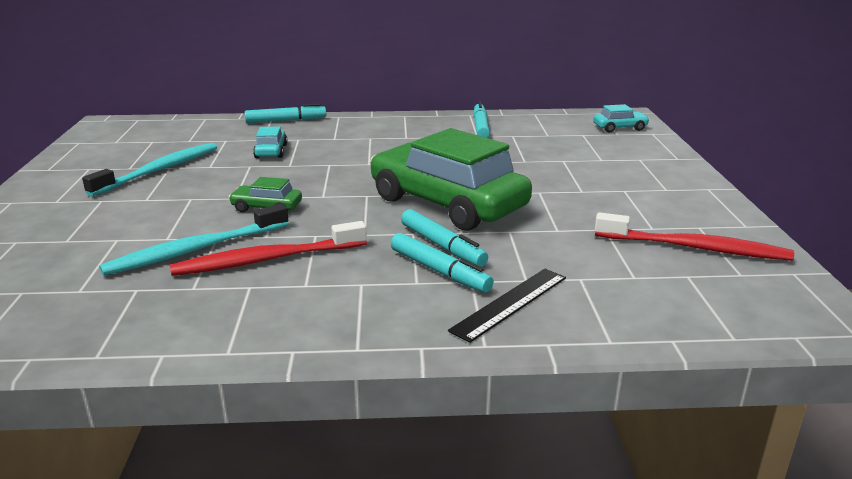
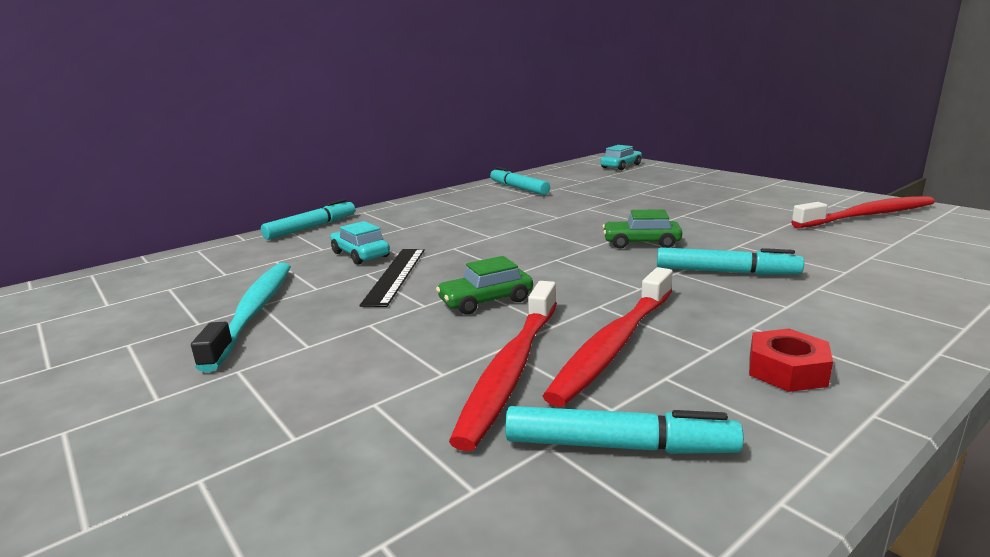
camera: 35 degrees left, 5 degrees down
turquoise toothbrush [99,203,289,276] -> red toothbrush [449,281,557,451]
green car [370,128,532,231] -> green car [602,209,682,249], size x0.41
turquoise marker [391,233,494,293] -> turquoise marker moved to [505,406,744,454]
black ruler [448,269,566,343] -> black ruler moved to [360,249,425,307]
none -> red nut [749,329,833,392]

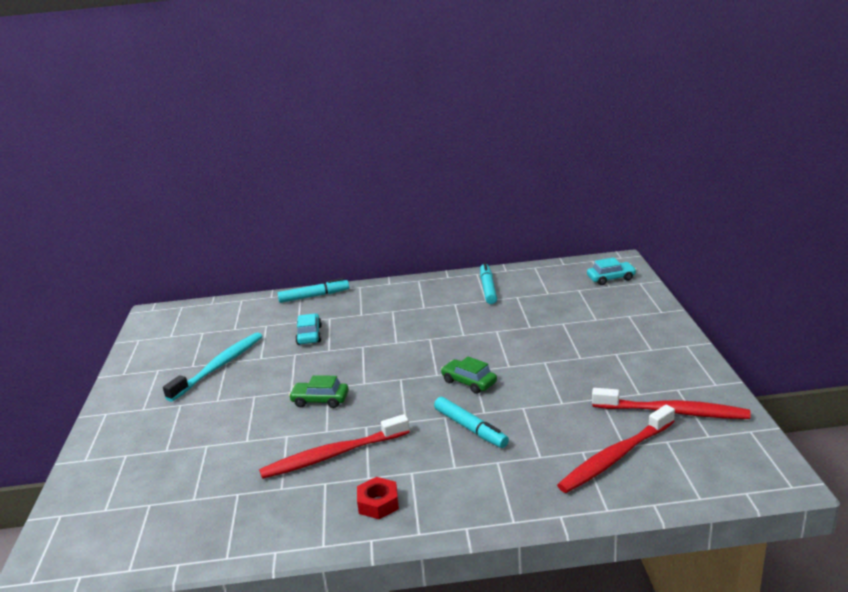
camera: 35 degrees right, 5 degrees up
black ruler [360,249,425,307] -> none
red toothbrush [449,281,557,451] -> red toothbrush moved to [557,405,675,493]
turquoise marker [505,406,744,454] -> none

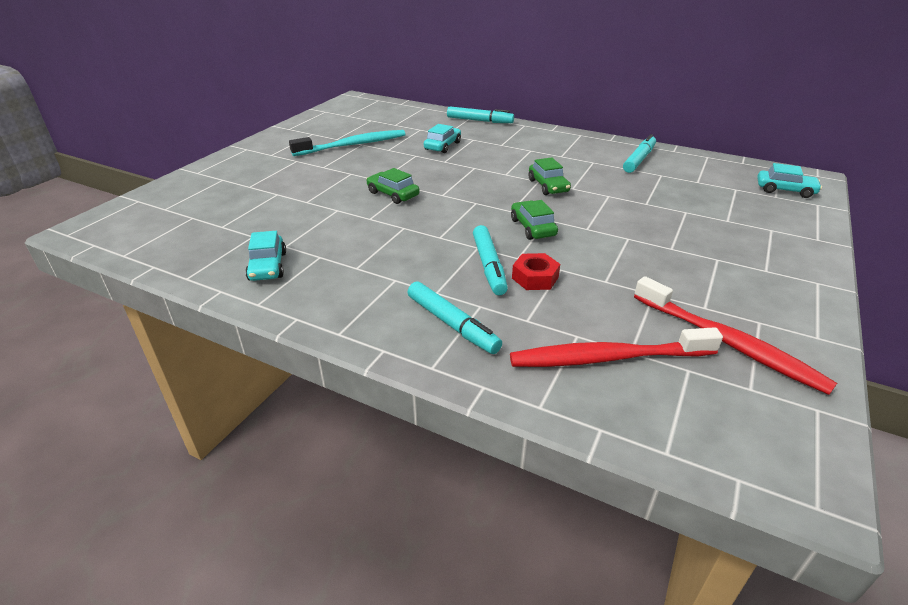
camera: 30 degrees right, 10 degrees up
red toothbrush [259,414,410,479] -> none
red nut [357,477,399,519] -> red nut moved to [512,253,560,290]
none -> turquoise car [245,231,286,281]
none -> turquoise marker [408,281,502,354]
none -> green car [529,157,571,195]

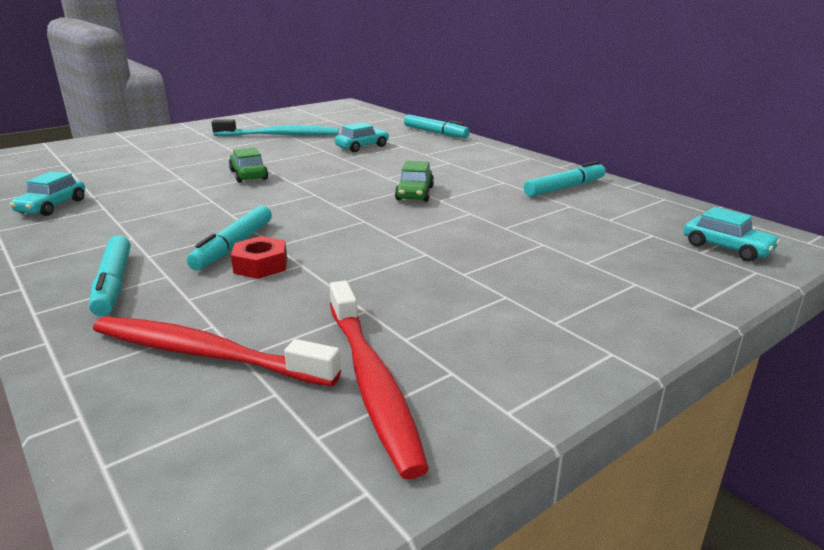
camera: 25 degrees right, 10 degrees down
green car [511,200,558,240] -> none

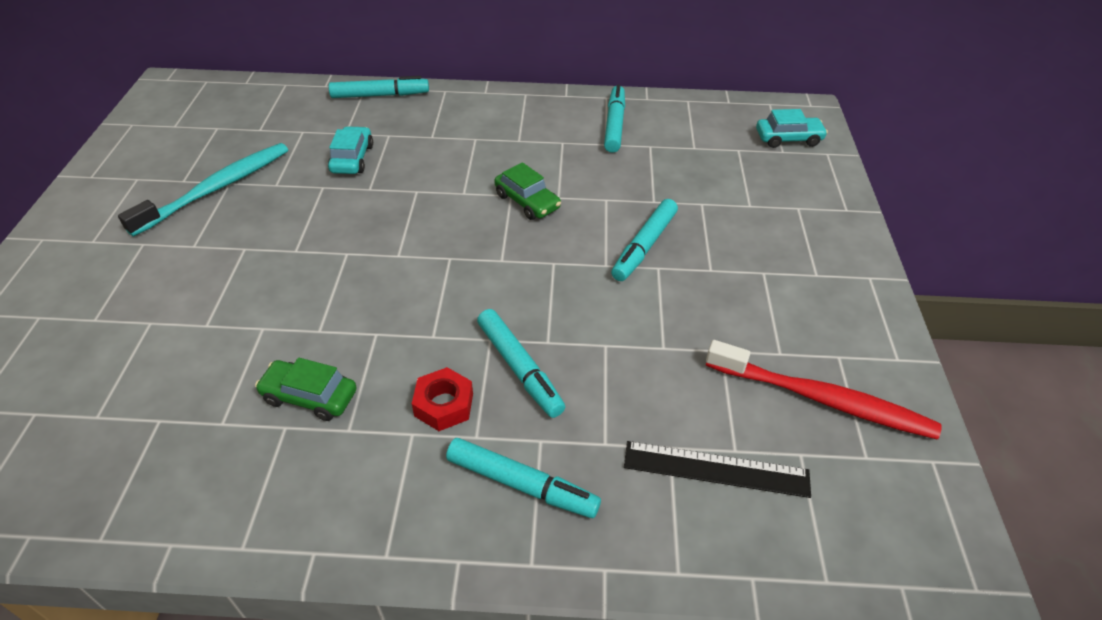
camera: 50 degrees left, 20 degrees up
turquoise car [10,171,85,216] -> none
red toothbrush [93,317,341,387] -> black ruler [624,441,811,498]
green car [229,147,268,183] -> green car moved to [255,358,357,421]
red nut [231,236,287,279] -> red nut moved to [412,367,473,431]
none -> turquoise marker [611,199,678,281]

